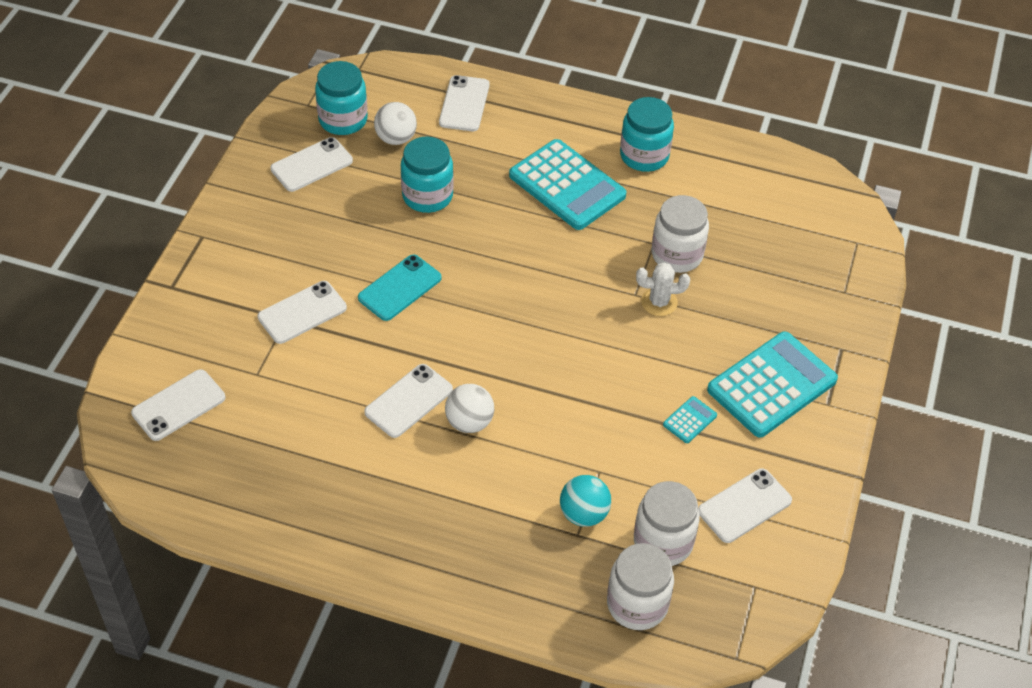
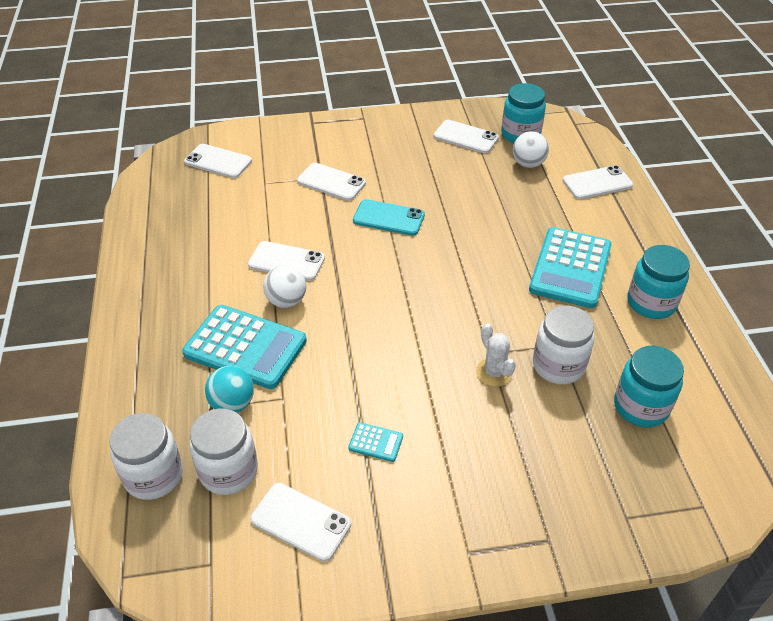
camera: 65 degrees right, 5 degrees down
turquoise jar [401,136,454,213] -> turquoise jar moved to [614,346,684,427]
turquoise calculator [707,331,838,438] -> turquoise calculator moved to [182,305,307,389]

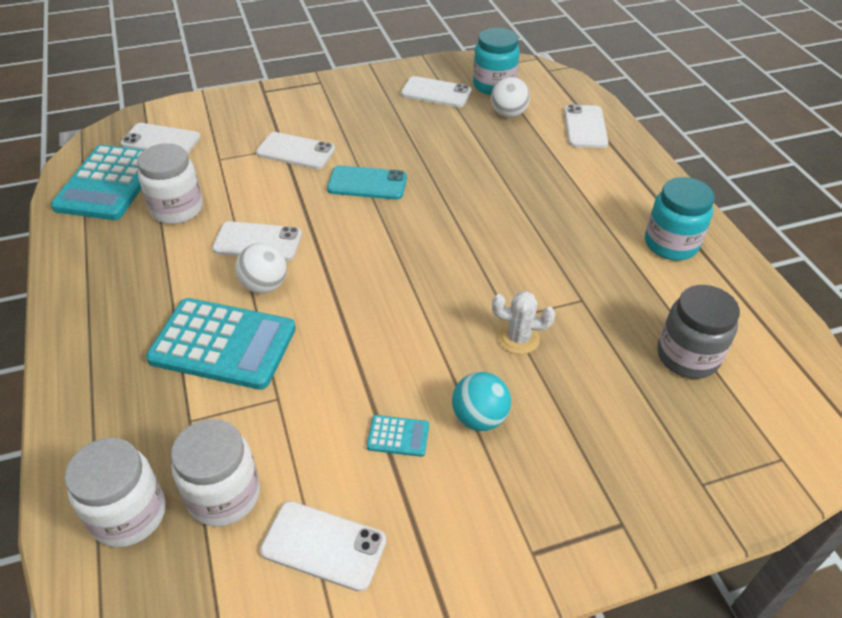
camera: 10 degrees left, 0 degrees up
turquoise ball [205,366,254,413] -> turquoise ball moved to [452,372,511,431]
white cactus [476,323,516,387] -> white cactus turned 45 degrees counterclockwise [492,291,555,354]
turquoise calculator [529,227,612,308] -> turquoise calculator moved to [51,145,144,220]
white jar [533,306,594,384] -> white jar moved to [137,143,203,224]
white phone [563,165,633,199] -> white phone turned 60 degrees counterclockwise [564,104,608,148]
turquoise jar [614,346,684,427] -> grey jar [657,285,740,379]

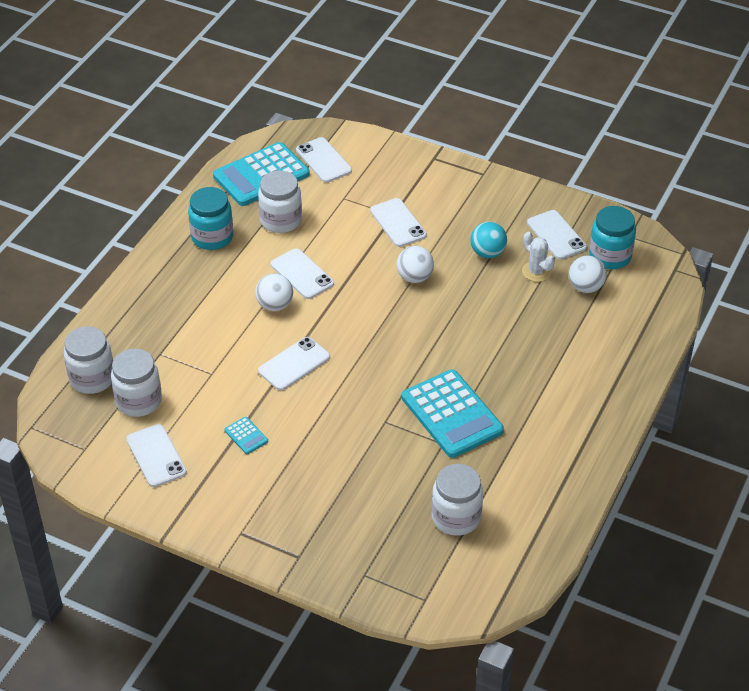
camera: 45 degrees right, 0 degrees up
turquoise calculator [146,298,296,390] -> turquoise calculator moved to [402,369,504,458]
turquoise phone [327,165,407,200] -> white ball [397,246,434,283]
turquoise ball [452,372,511,431] -> turquoise ball moved to [471,222,507,258]
white cactus [492,291,555,354] -> white cactus moved to [522,232,555,282]
white phone [564,104,608,148] -> white phone moved to [258,337,330,391]
turquoise jar [645,177,715,260] -> turquoise jar moved to [188,187,233,250]
grey jar [657,285,740,379] -> white jar [432,464,483,536]

